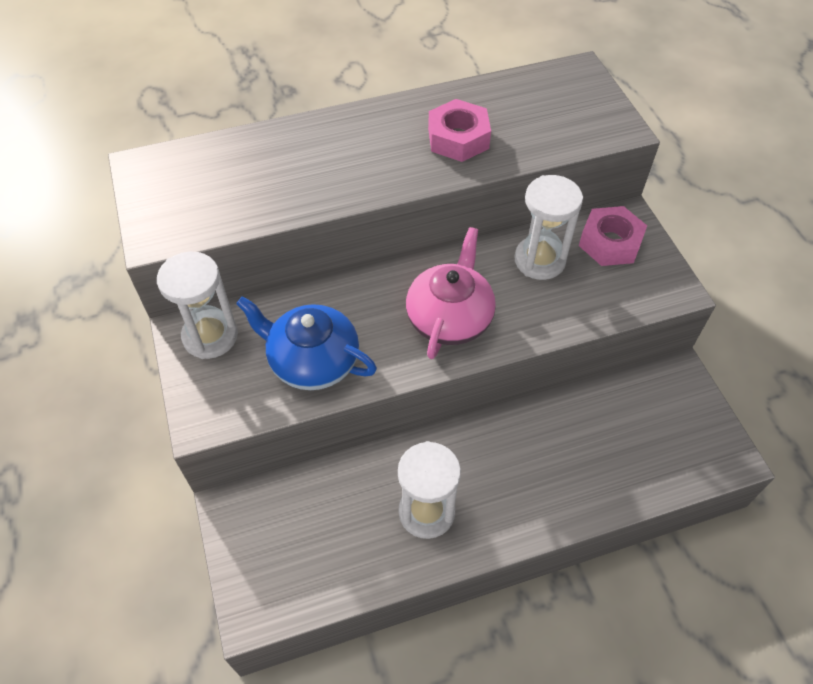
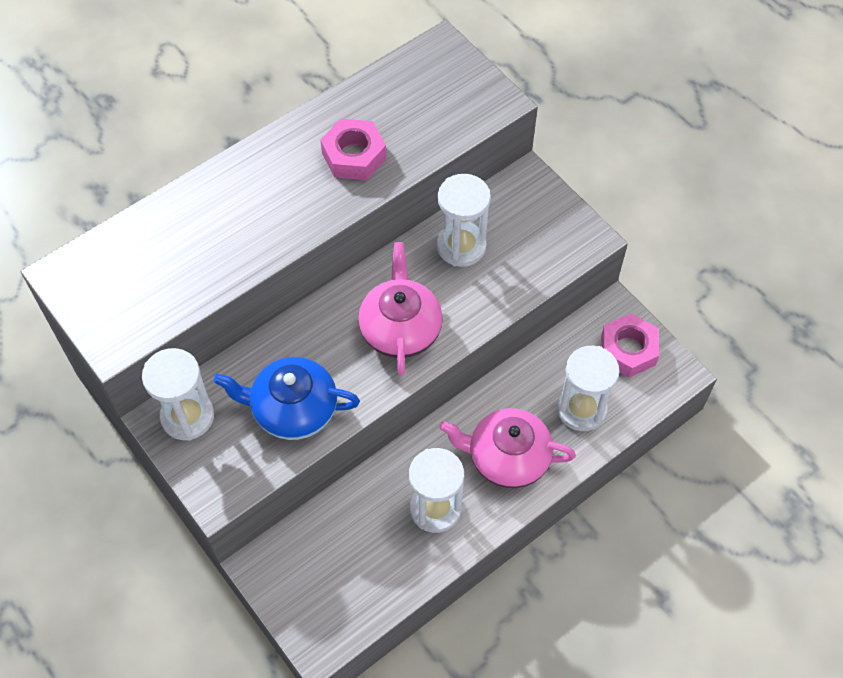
camera: 20 degrees left, 5 degrees up
pink nut [579,206,647,266] -> pink nut moved to [601,313,659,378]
none -> pink teapot [440,408,576,489]
none -> white hourglass [557,346,619,431]

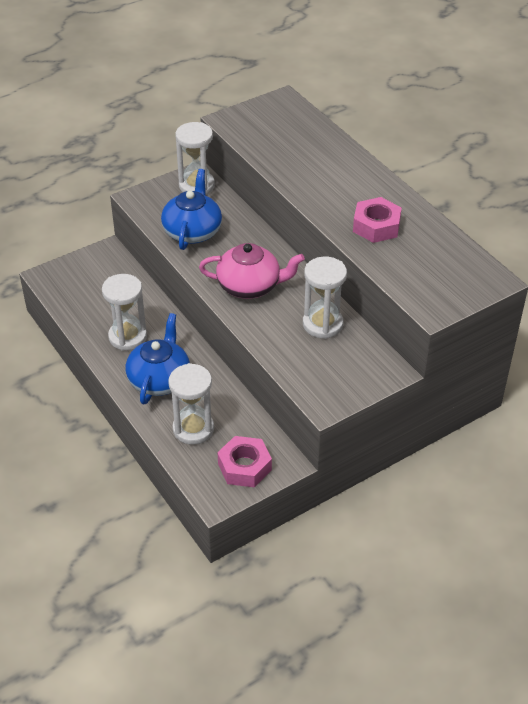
camera: 95 degrees right, 15 degrees down
pink teapot [440,408,576,489] -> blue teapot [126,313,190,404]

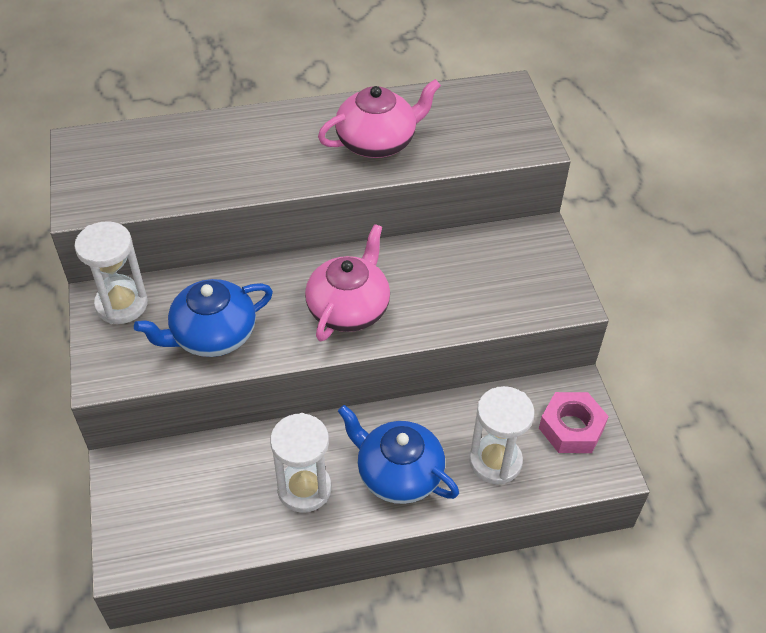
camera: 70 degrees left, 5 degrees up
blue teapot [161,169,222,250] -> blue teapot turned 60 degrees counterclockwise [134,279,273,357]
white hourglass [303,257,347,339] -> none
pink nut [353,197,402,243] -> pink teapot [318,79,441,158]

